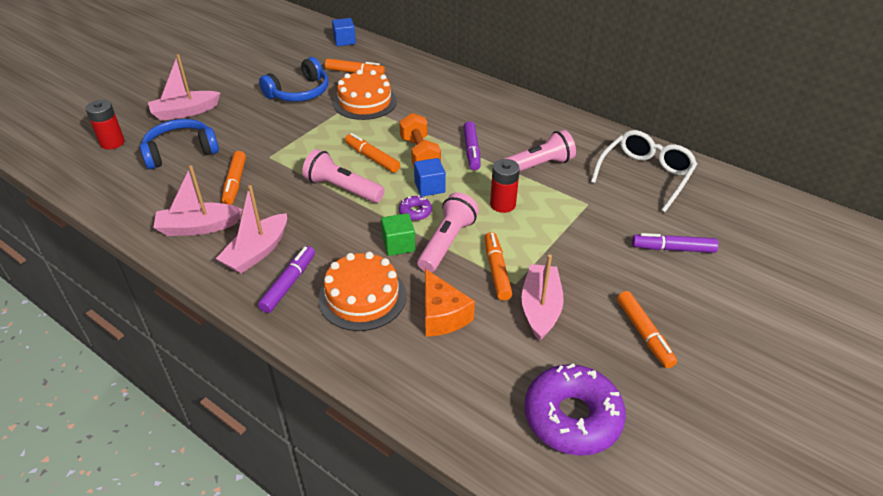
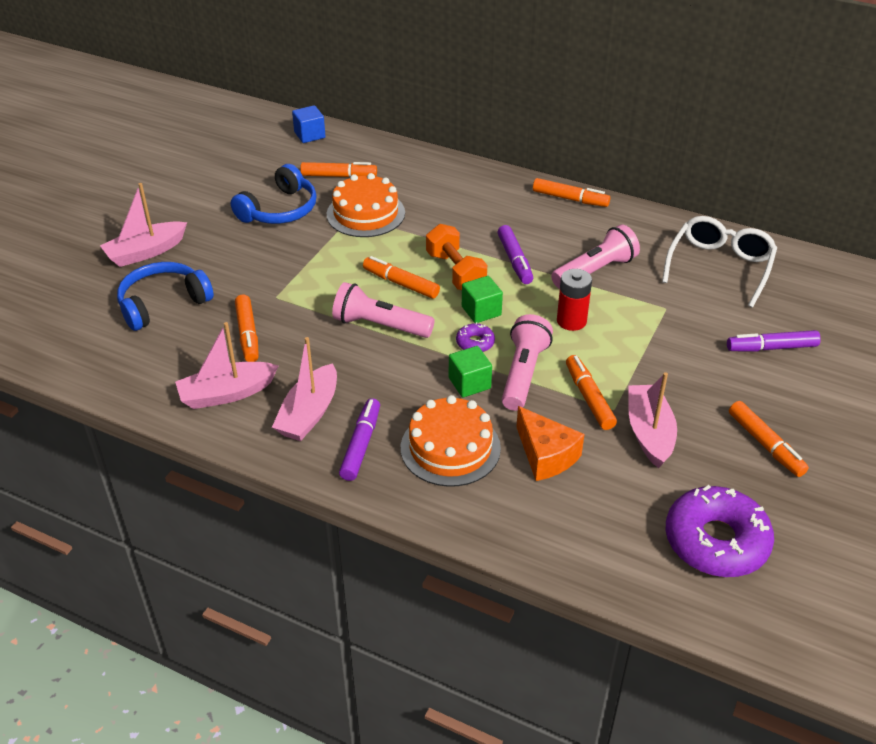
camera: 10 degrees left, 0 degrees up
red battery [85,100,125,149] -> none
blue cube [414,158,446,197] -> green cube [462,276,503,323]
none -> orange marker [533,178,610,207]

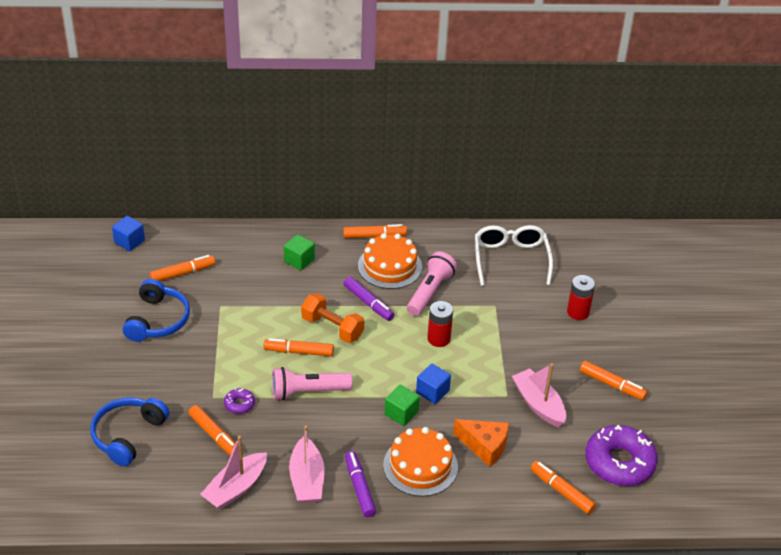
camera: 30 degrees left, 0 degrees up
pink boat [100,183,187,267] -> none
orange cake [327,173,405,237] -> orange cake moved to [358,233,422,289]
purple donut [456,322,495,352] -> purple donut moved to [224,388,255,414]
green cube [462,276,503,323] -> green cube moved to [284,234,315,270]
pink flashlight [502,314,553,411] -> blue cube [416,364,451,404]
orange marker [566,355,617,430] -> orange marker moved to [530,461,596,514]
purple marker [727,330,821,352] -> red battery [567,275,595,320]

